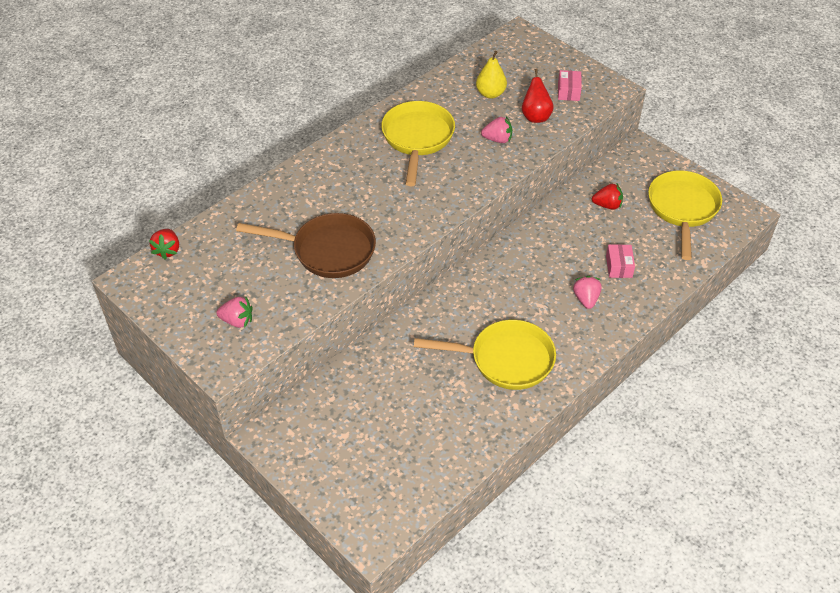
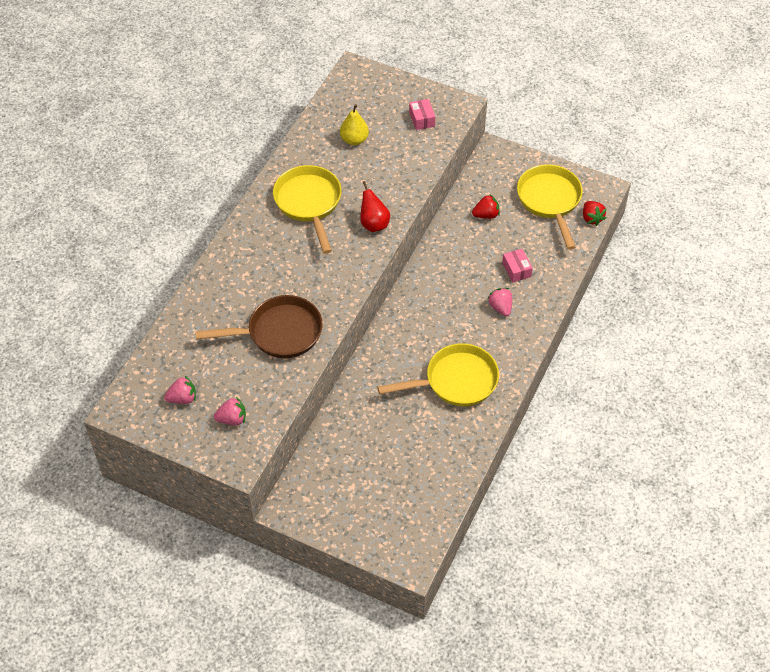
camera: 20 degrees left, 5 degrees up
red strawberry [149,229,179,260] -> red strawberry moved to [583,201,607,226]
pink strawberry [481,117,512,143] -> pink strawberry moved to [164,376,196,404]
red pear [522,68,554,123] -> red pear moved to [360,181,390,232]

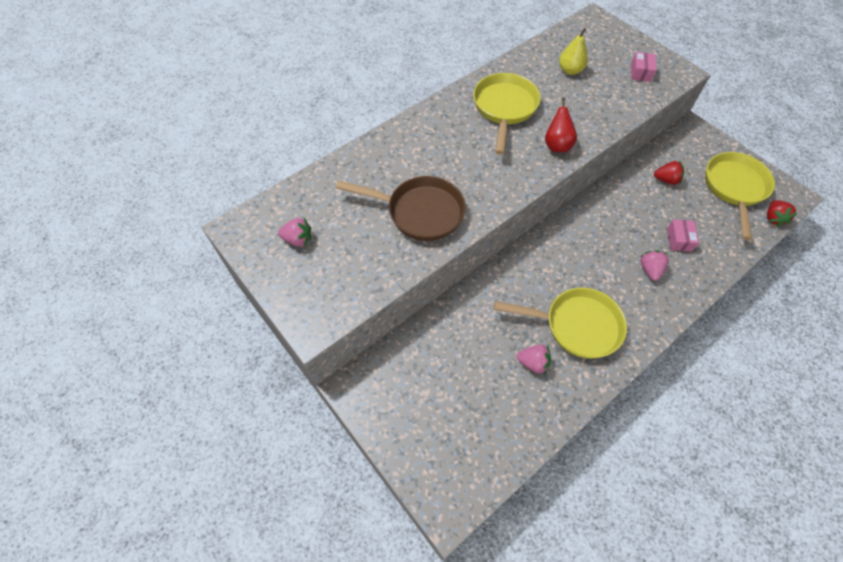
camera: 25 degrees right, 5 degrees up
pink strawberry [214,397,246,425] -> pink strawberry moved to [517,345,551,374]

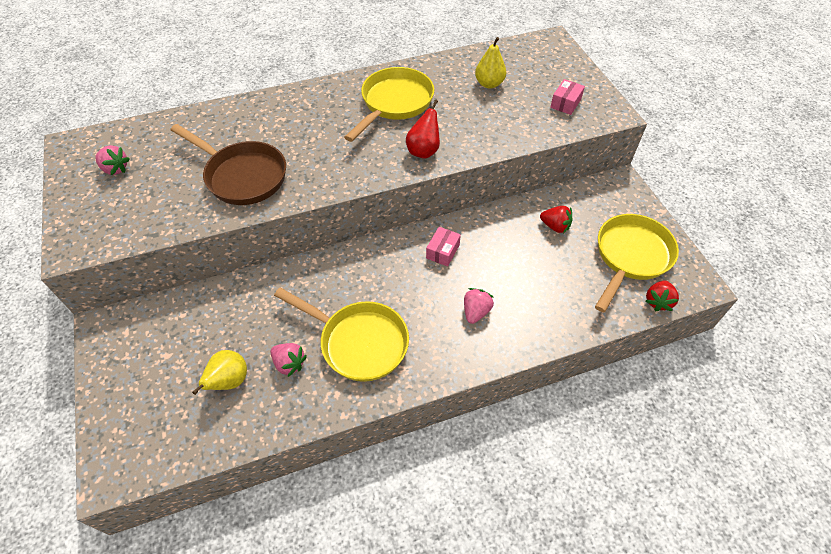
camera: 20 degrees right, 5 degrees down
pink box [667,219,699,252] -> pink box moved to [426,227,461,266]
none -> yellow pear [192,350,247,395]

